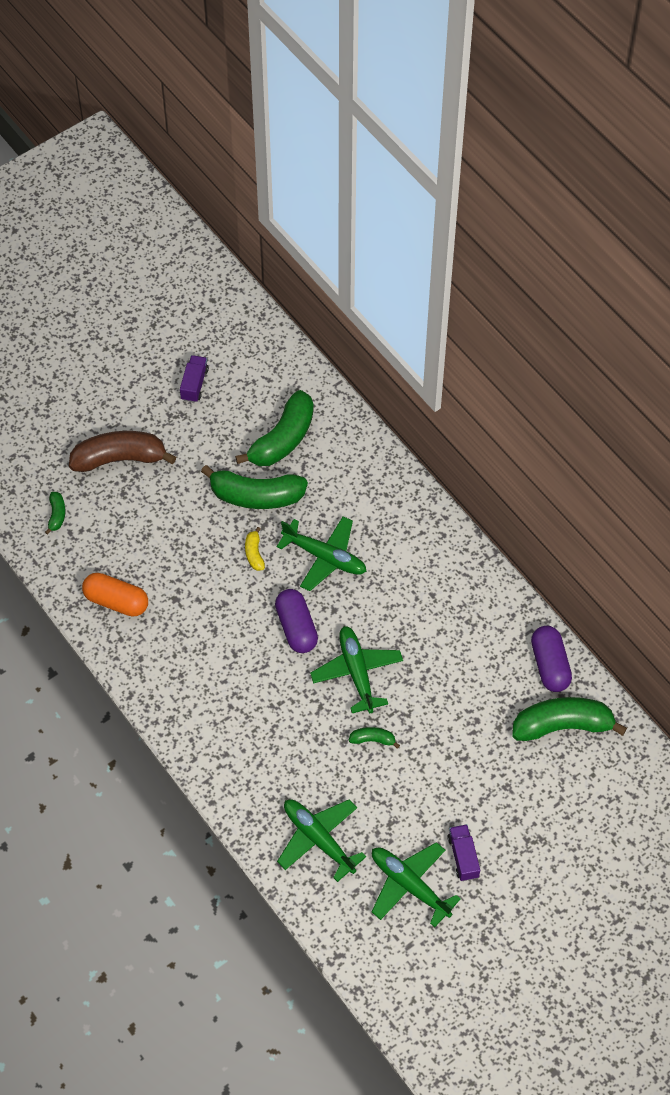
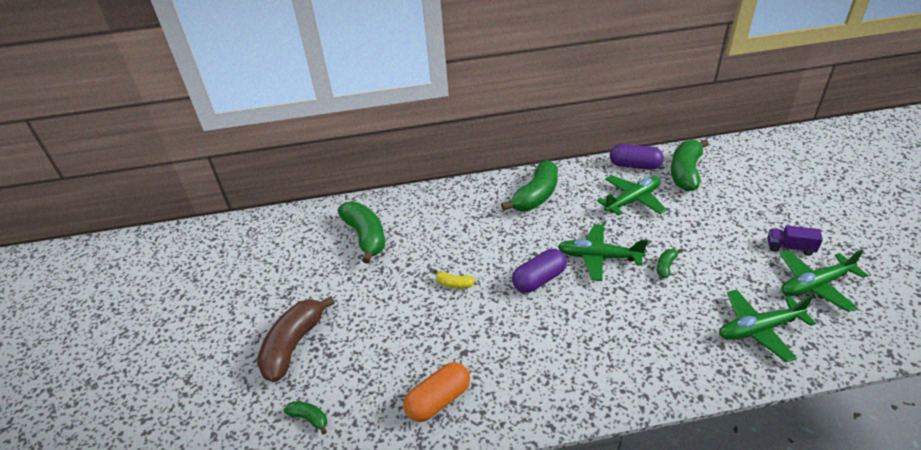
camera: 60 degrees left, 20 degrees down
purple truck [180,355,209,403] -> none
green banana [201,465,308,509] -> green banana moved to [501,160,558,211]
purple capsule [275,589,318,653] -> purple capsule turned 45 degrees counterclockwise [512,249,567,293]
green plane [276,516,367,591] -> green plane moved to [597,175,667,216]

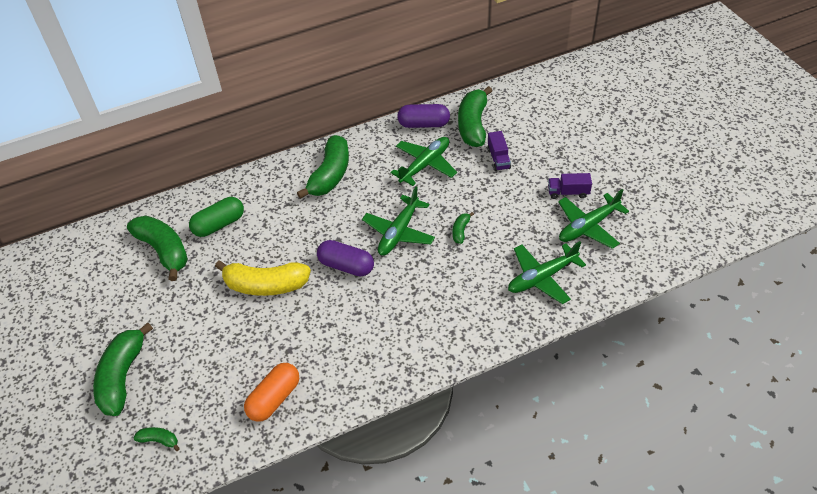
camera: 15 degrees left, 10 degrees up
brown banana [257,296,335,382] -> green banana [93,322,153,416]
yellow banana [433,269,475,289] -> yellow banana [215,260,311,296], size x2.23
purple capsule [512,249,567,293] -> purple capsule turned 75 degrees clockwise [317,240,374,276]
green plane [558,224,648,281] -> green plane turned 60 degrees counterclockwise [362,186,435,256]
none -> green capsule [189,197,244,237]
none -> purple truck [487,131,511,171]

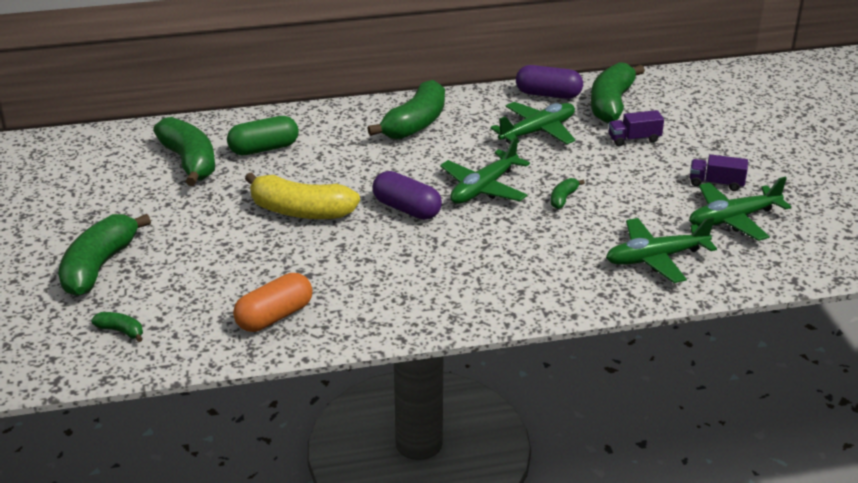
camera: 10 degrees right, 15 degrees down
purple truck [487,131,511,171] -> purple truck turned 75 degrees clockwise [608,110,664,146]

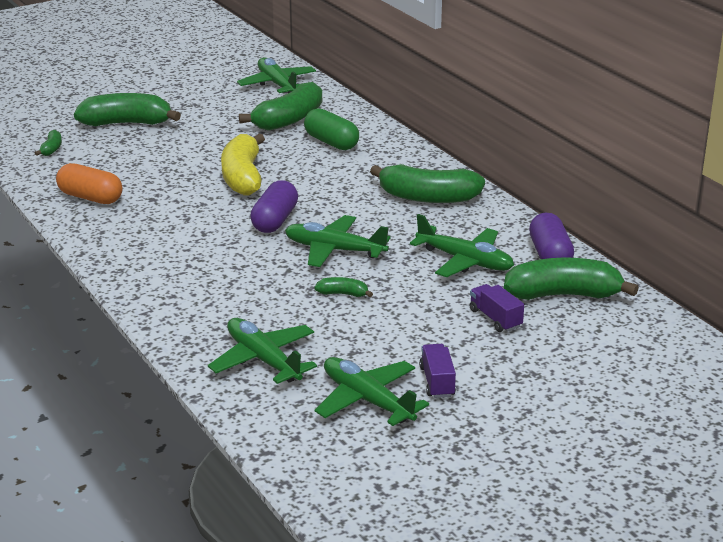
camera: 70 degrees right, 5 degrees down
none -> green plane [237,58,316,93]

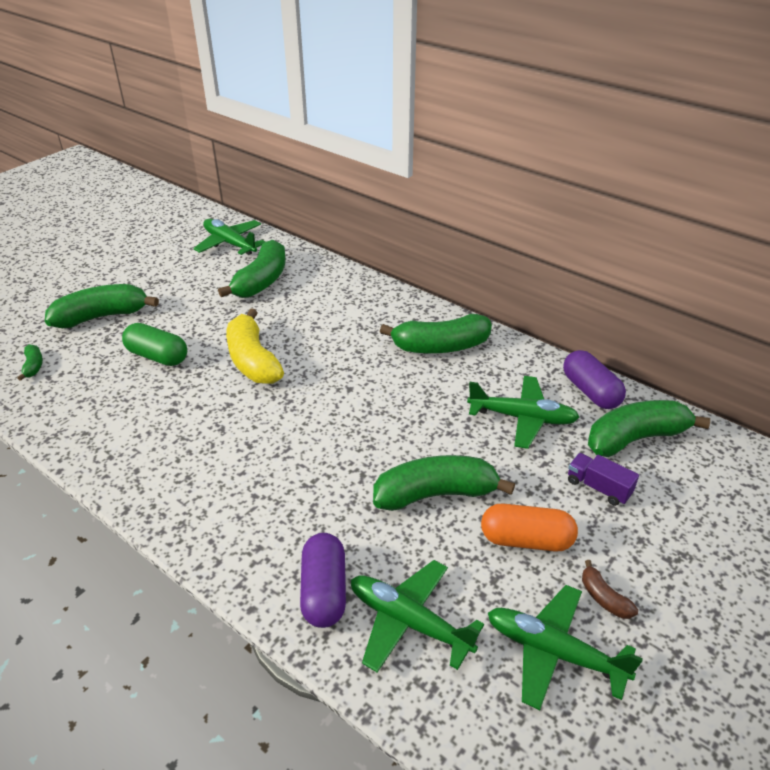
camera: 20 degrees left, 10 degrees up
orange capsule [56,163,122,204] -> orange capsule moved to [481,504,578,552]
purple capsule [250,180,298,233] -> purple capsule moved to [300,533,346,628]
green plane [285,215,391,267] -> none
green capsule [304,108,359,150] -> green capsule moved to [122,323,187,366]
green banana [314,277,373,297] -> green banana [373,455,515,511], size x2.23
purple truck [419,344,456,398] -> brown banana [582,560,638,619]

